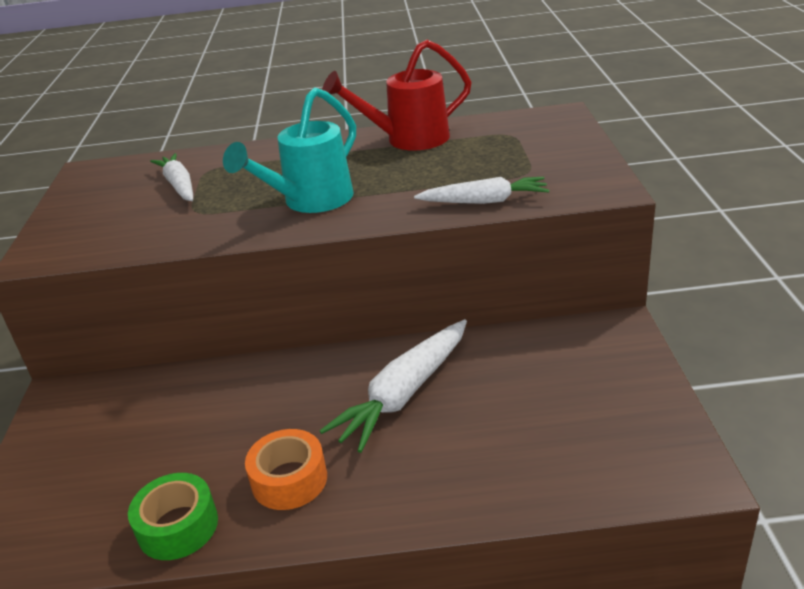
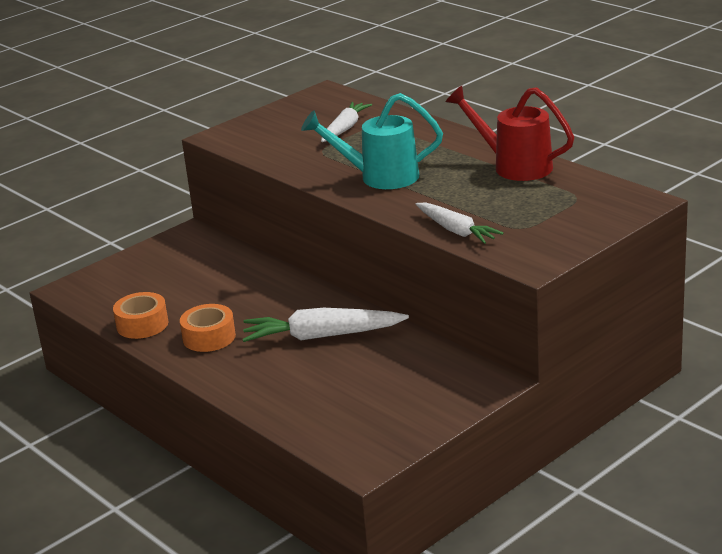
camera: 50 degrees right, 5 degrees down
green tape [128,473,218,560] -> orange tape [113,292,168,339]

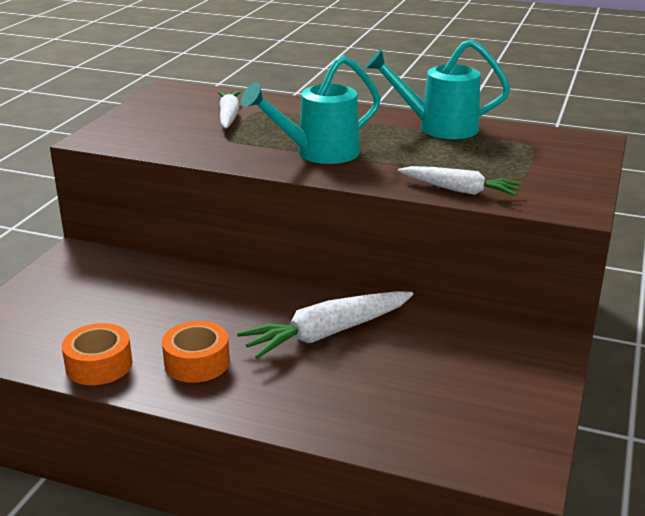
camera: 30 degrees left, 0 degrees up
red watering can [446,86,574,181] -> turquoise watering can [365,39,510,139]

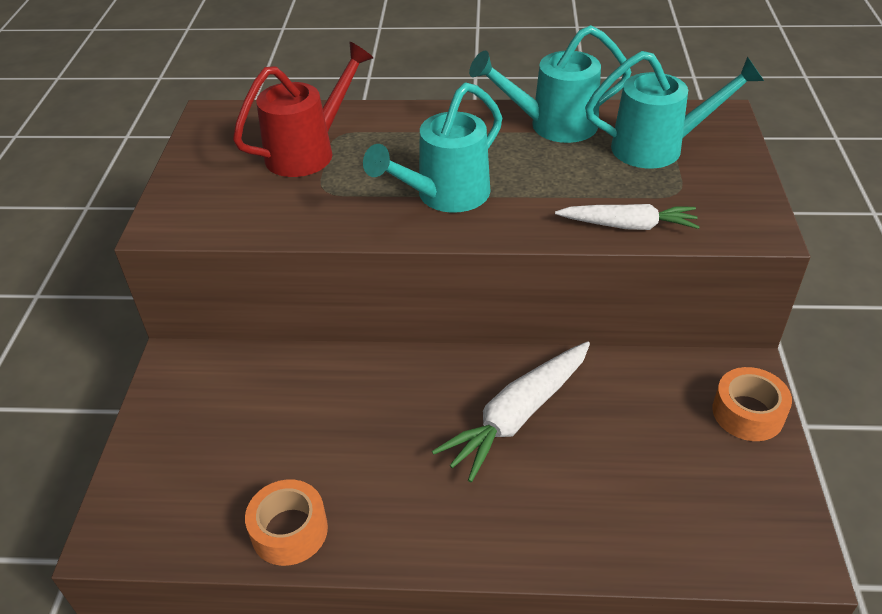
camera: 15 degrees left, 15 degrees up
orange tape [162,321,230,383] -> orange tape moved to [712,367,792,441]
white carrot [217,91,241,129] -> red watering can [233,42,373,177]
none -> turquoise watering can [585,51,764,168]

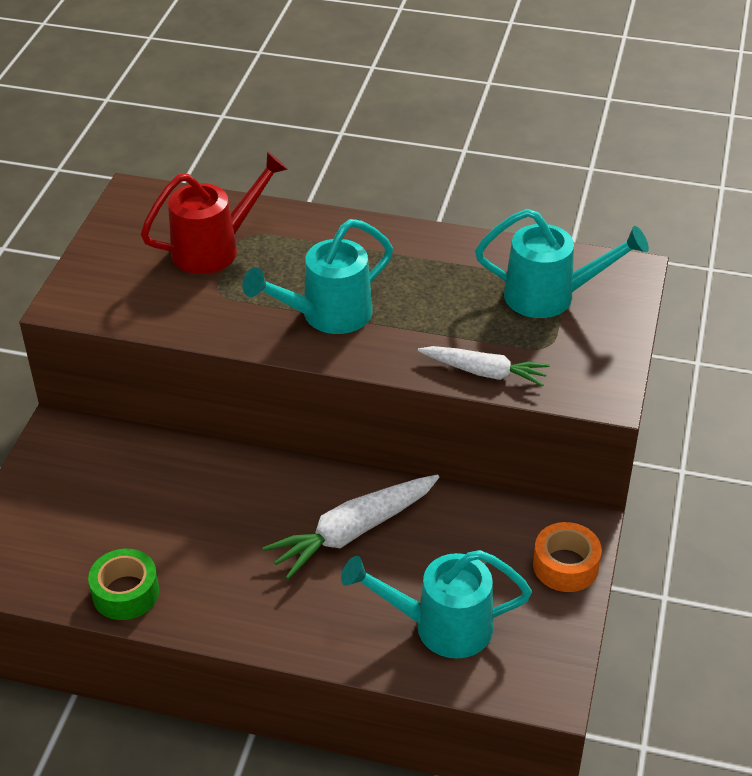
camera: 10 degrees right, 0 degrees up
orange tape [245,479,328,566] -> green tape [88,549,159,620]
turquoise watering can [469,25,631,143] -> turquoise watering can moved to [341,550,532,658]

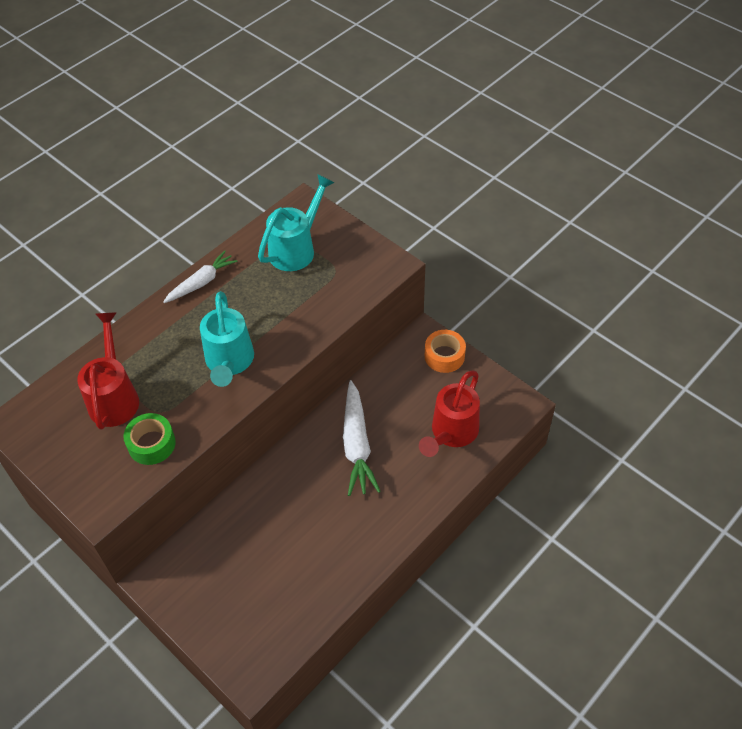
camera: 60 degrees left, 10 degrees up
green tape [88,549,159,620] -> green tape moved to [123,413,176,465]
turquoise watering can [341,550,532,658] -> red watering can [419,371,480,457]
white carrot [418,346,550,387] -> white carrot moved to [163,251,237,303]

